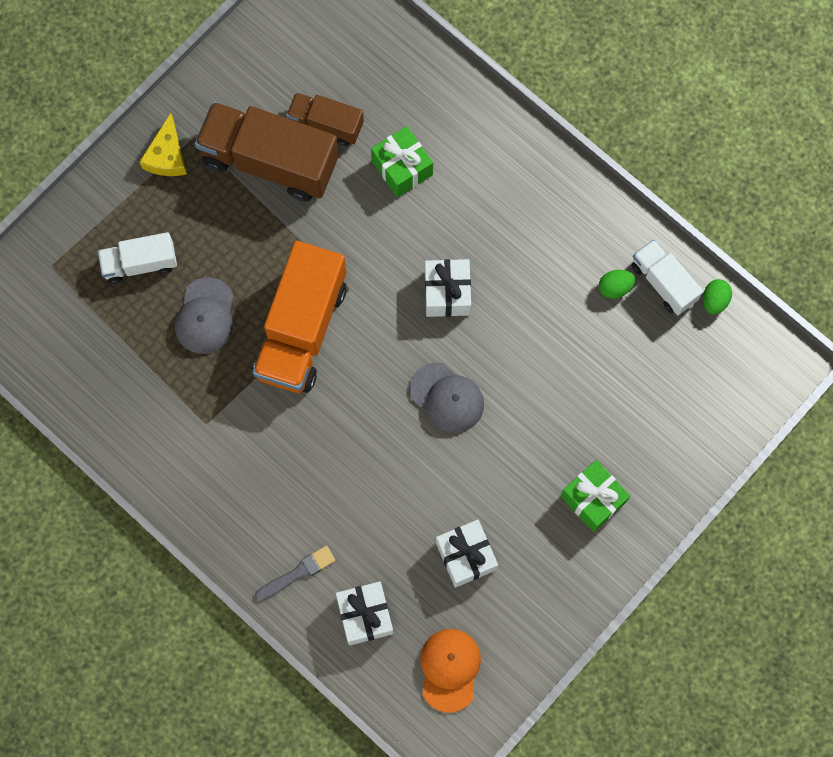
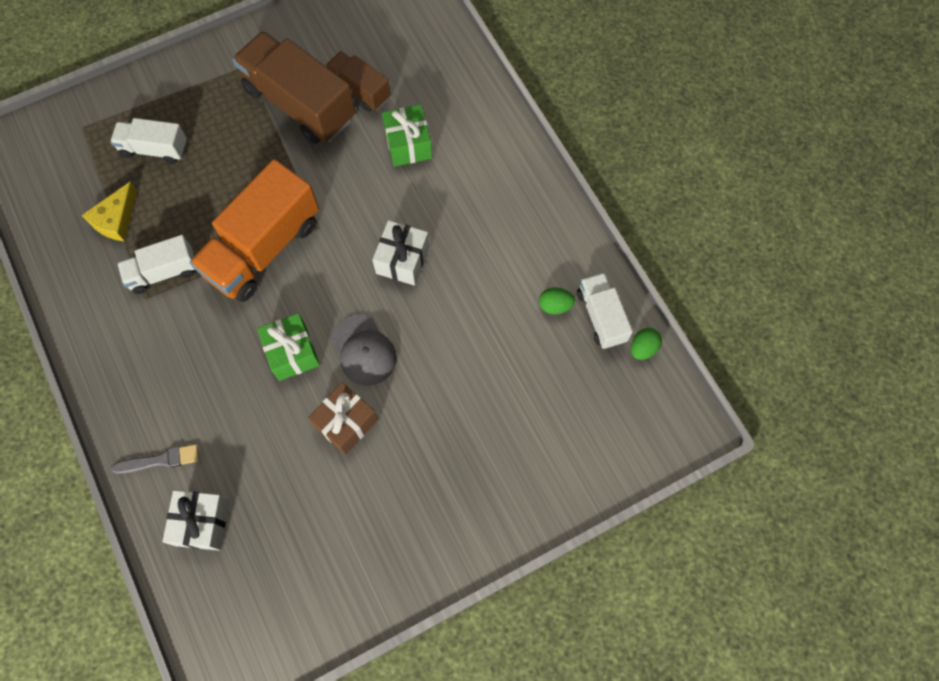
camera: 20 degrees right, 5 degrees down
yellow cheese [140,113,187,176] -> yellow cheese moved to [82,181,137,242]
grey cap [175,277,234,354] -> none
orange cap [420,629,481,713] -> none
white gift [436,520,498,588] -> none
green gift [560,460,630,532] -> green gift moved to [257,313,320,381]
none -> white truck [117,235,195,294]
none -> brown gift [308,382,378,455]

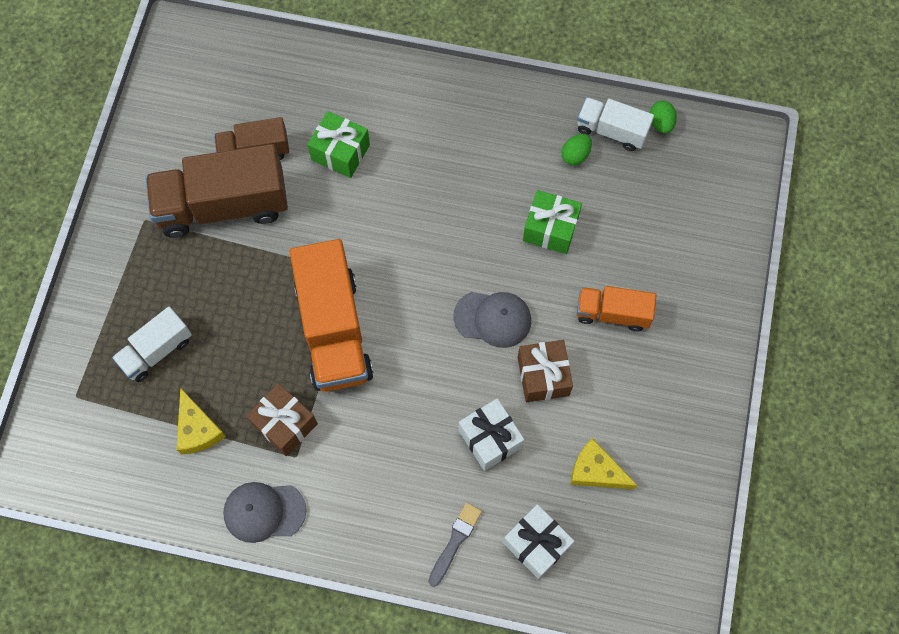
camera: 50 degrees left, 0 degrees up
white truck [117,235,195,294] -> brown gift [246,383,318,456]
green gift [257,313,320,381] -> green gift moved to [523,190,582,254]
white gift [372,220,430,286] -> white gift moved to [458,398,524,471]
none -> grey cap [223,482,307,543]
none -> yellow cheese [570,438,638,490]
none -> orange truck [577,286,657,331]

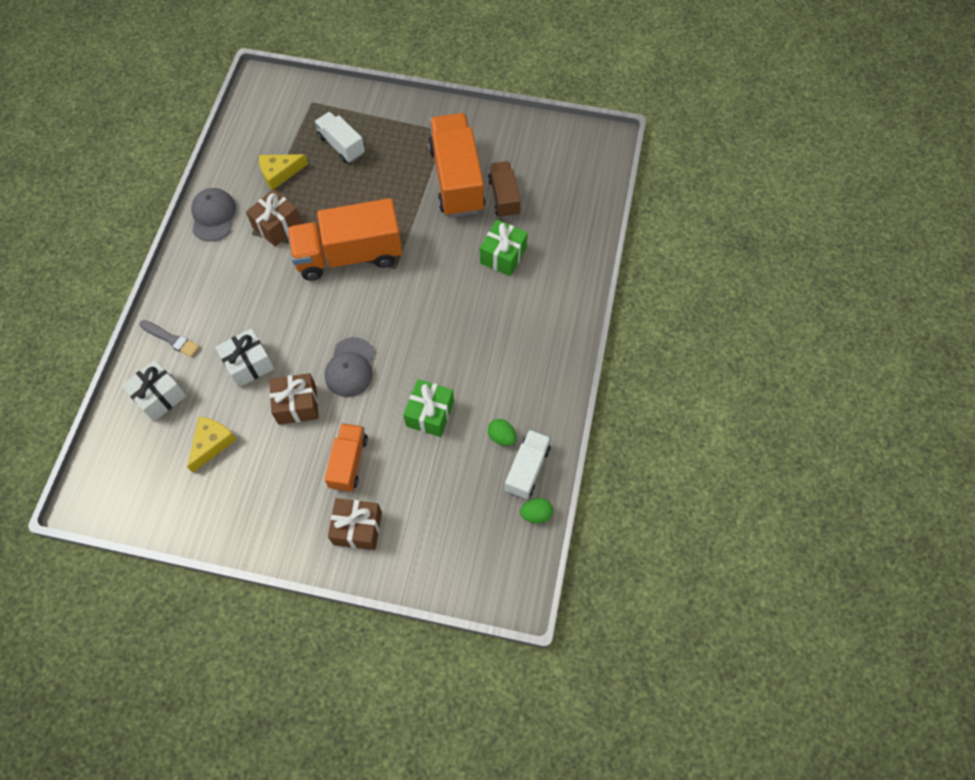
camera: 90 degrees right, 5 degrees down
brown truck [146,144,288,238] -> orange truck [428,113,485,217]
none -> brown gift [328,498,382,550]

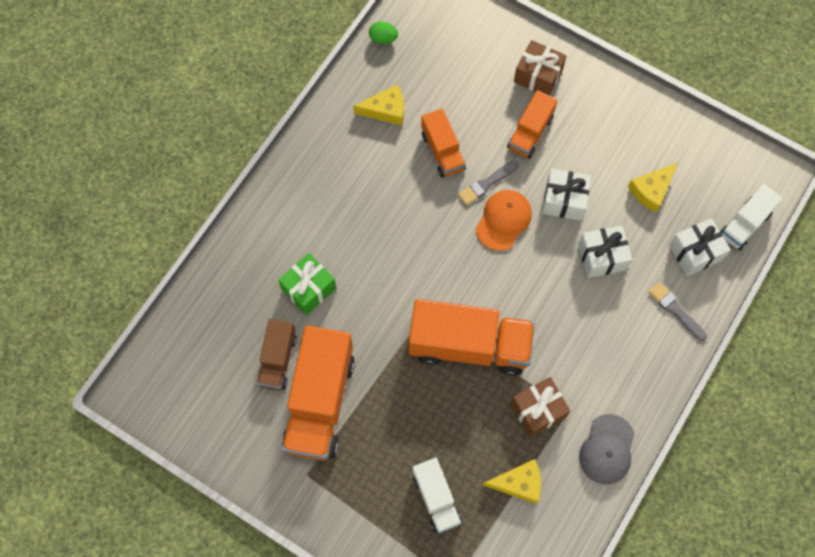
camera: 160 degrees left, 5 degrees up
brown gift [269,373,319,425] -> white gift [542,169,591,221]
grey cap [325,337,375,397] -> orange cap [476,190,532,251]
green gift [403,379,454,437] -> orange truck [421,109,466,177]
green egg [488,419,517,446] -> yellow cheese [353,84,404,125]
white truck [505,430,551,499] -> white truck moved to [720,184,783,250]
none -> grey brush [458,160,519,205]

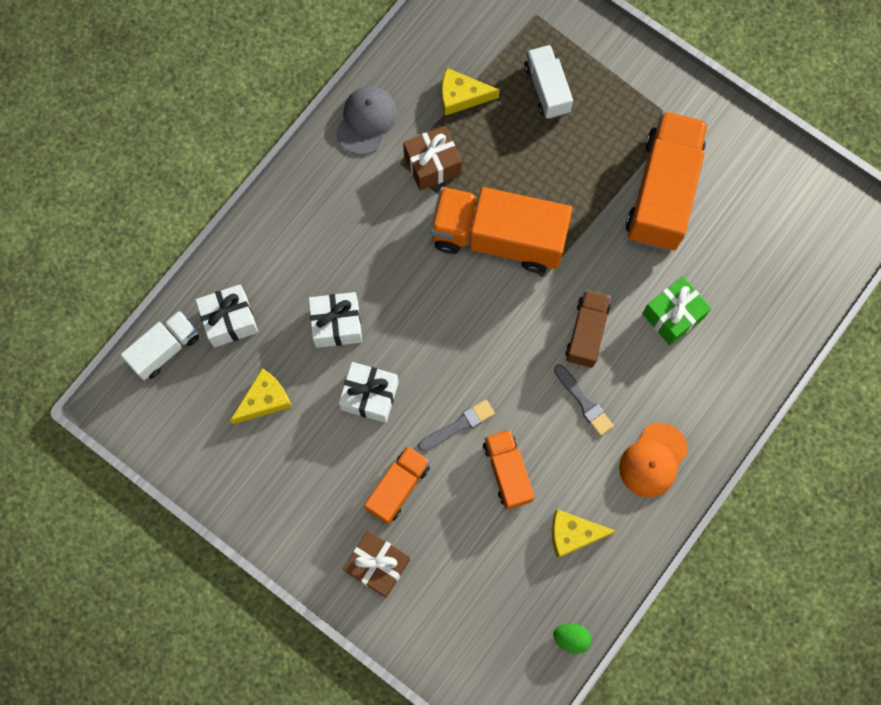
camera: 175 degrees left, 5 degrees up
brown truck [257,318,297,390] -> brown truck moved to [565,290,611,368]
orange cap [476,190,532,251] -> orange cap moved to [619,423,688,497]
grey brush [648,282,707,341] -> grey brush moved to [554,364,614,436]

